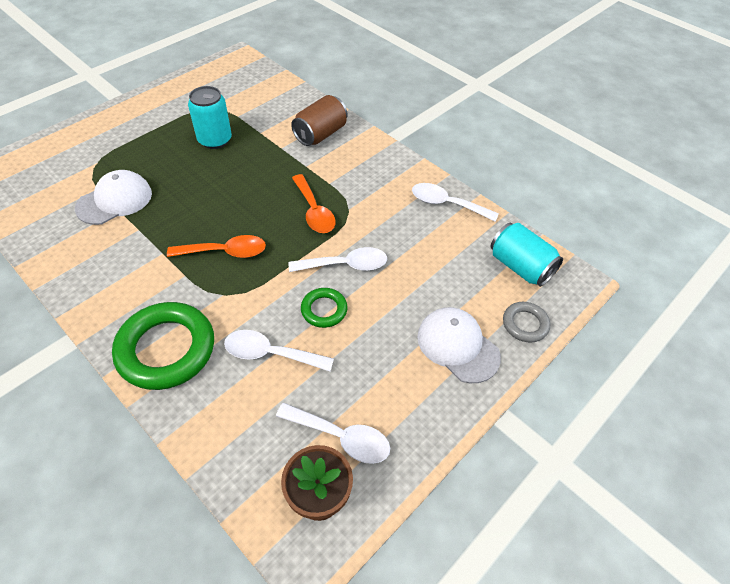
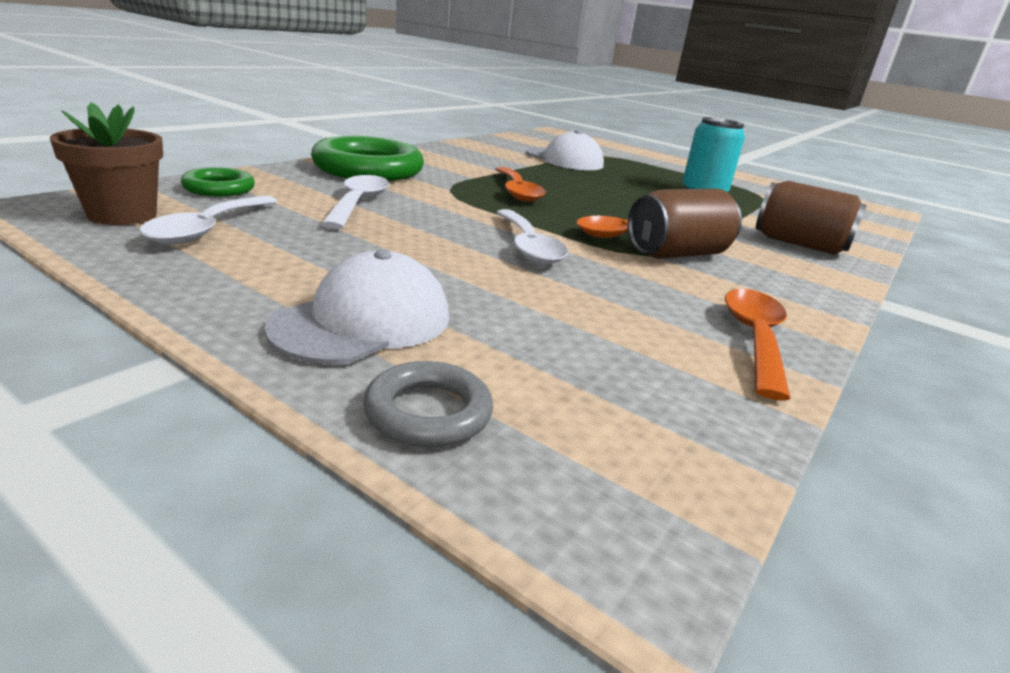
camera: 80 degrees right, 25 degrees down
green ring [301,288,348,328] -> green ring moved to [181,167,255,196]
white spoon [412,183,499,222] -> orange spoon [725,289,791,401]
turquoise can [491,223,563,287] -> none
none -> brown can [628,189,742,259]

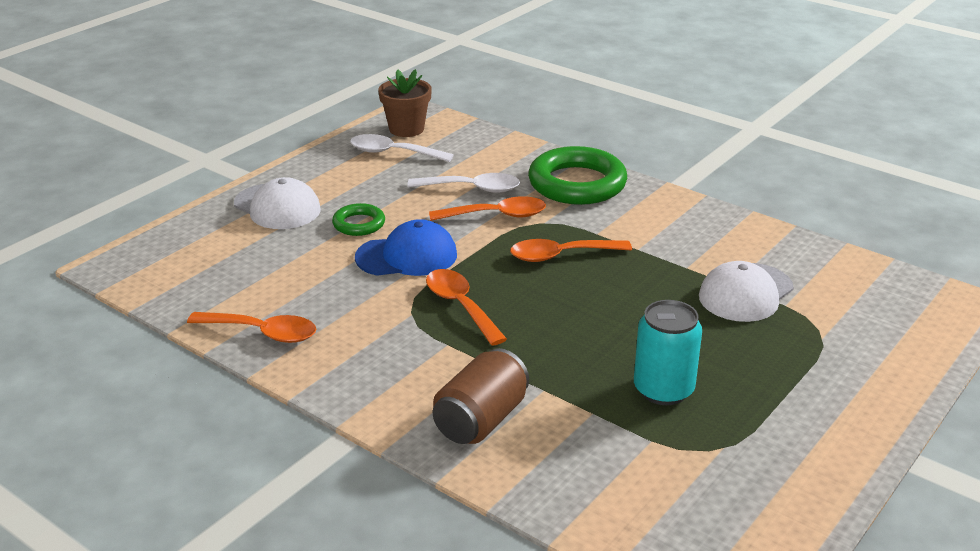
camera: 95 degrees right, 5 degrees up
green ring [181,167,255,196] -> green ring moved to [332,203,385,236]
grey ring [363,361,493,447] -> none
white spoon [496,209,568,264] -> blue cap [355,219,457,276]
brown can [628,189,742,259] -> none
none -> orange spoon [429,196,546,221]

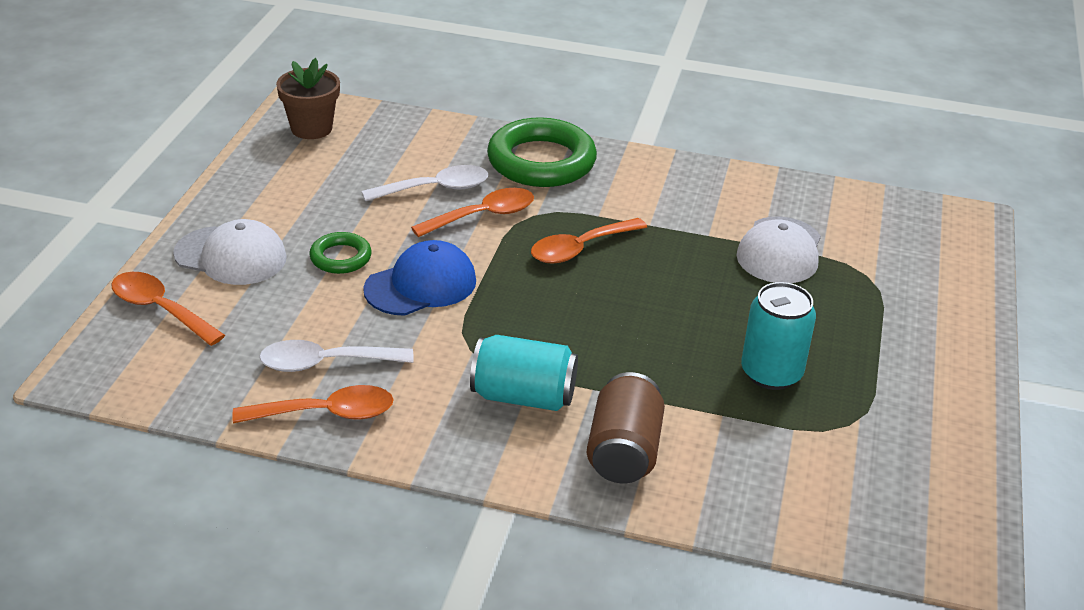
camera: 25 degrees left, 5 degrees up
white spoon [350,134,454,162] -> white spoon moved to [259,340,414,372]
orange spoon [426,269,507,346] -> orange spoon moved to [111,272,225,346]
none -> turquoise can [470,335,578,411]

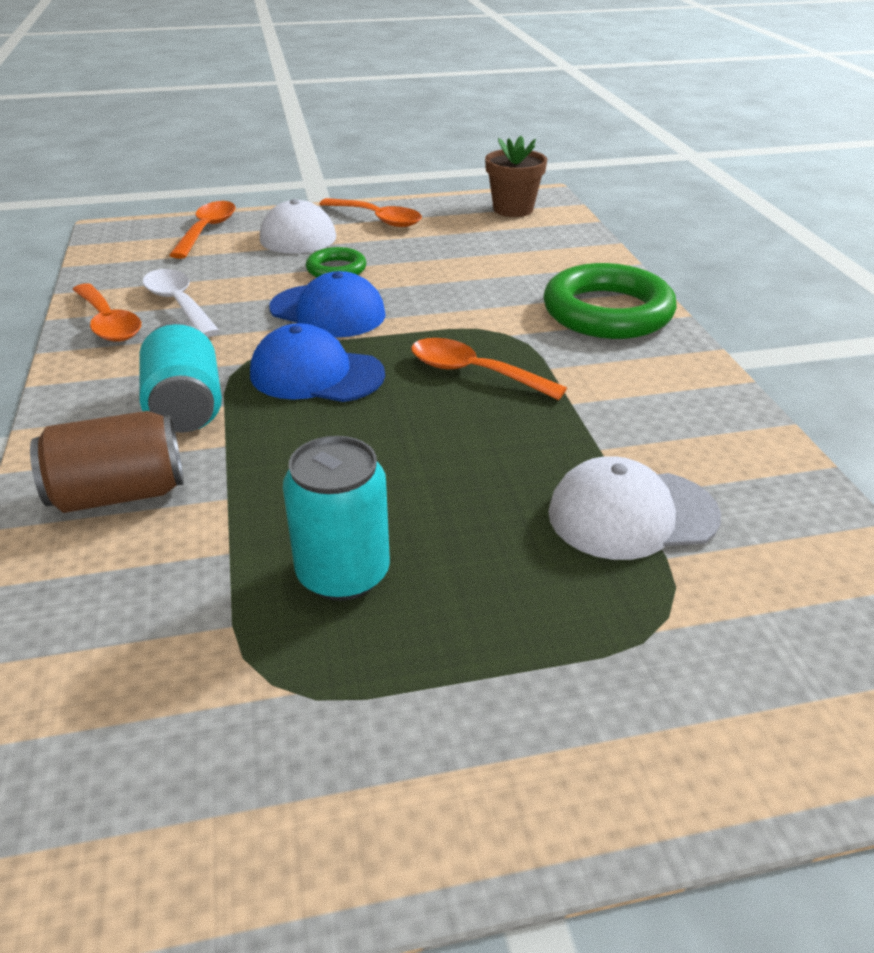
camera: 65 degrees right, 0 degrees up
white spoon [362,165,488,202] -> none
orange spoon [411,188,534,237] -> orange spoon moved to [320,198,422,227]
none -> blue cap [250,323,385,402]

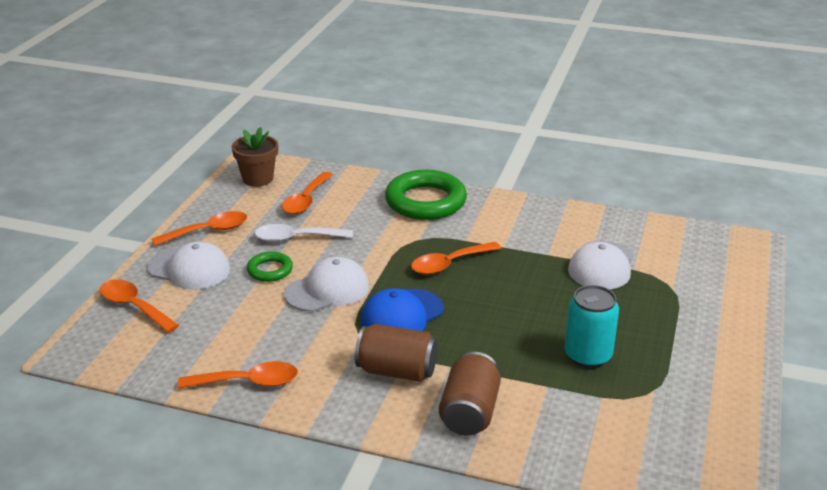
camera: 60 degrees left, 5 degrees down
turquoise can [139,322,222,433] -> brown can [355,324,438,382]
white spoon [143,269,220,337] -> white spoon moved to [255,224,353,242]
blue cap [269,271,386,337] -> white cap [284,257,369,312]
none -> orange spoon [282,172,333,214]

